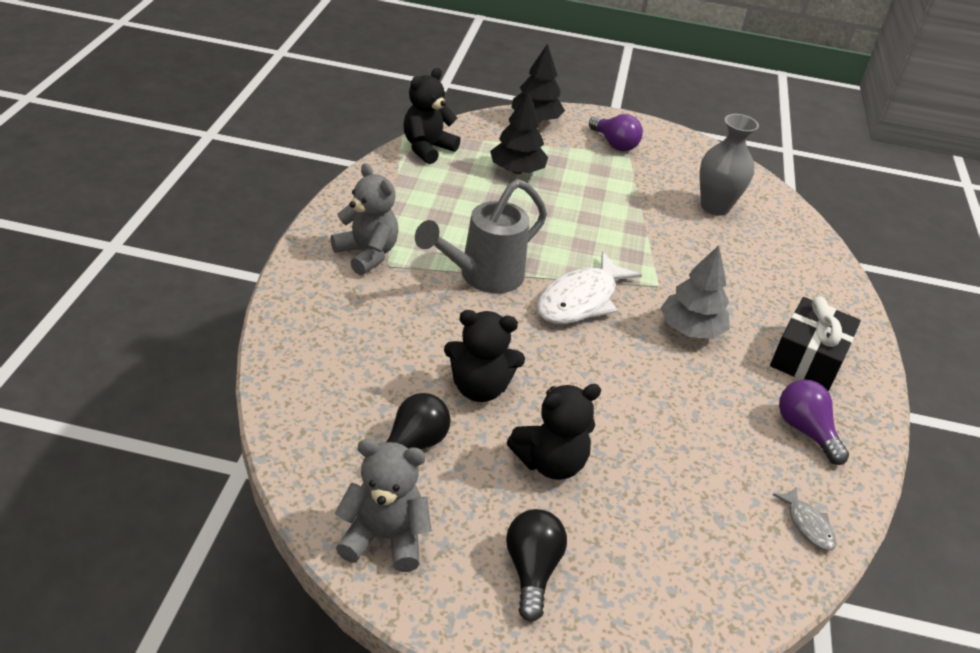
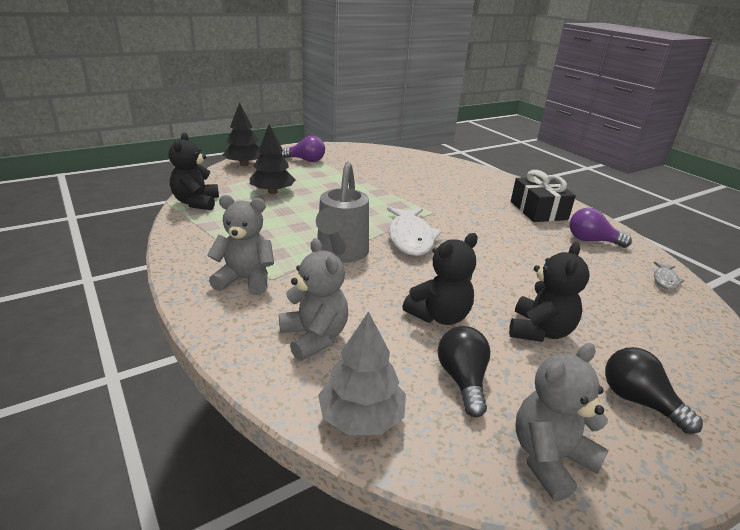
camera: 40 degrees left, 10 degrees down
grey tree [660,245,730,339] -> grey tree moved to [318,311,406,435]
grey vase [700,114,759,216] -> none
grey fish [773,487,837,551] -> grey fish turned 90 degrees clockwise [653,261,685,290]
none -> grey teddy bear [279,238,348,361]

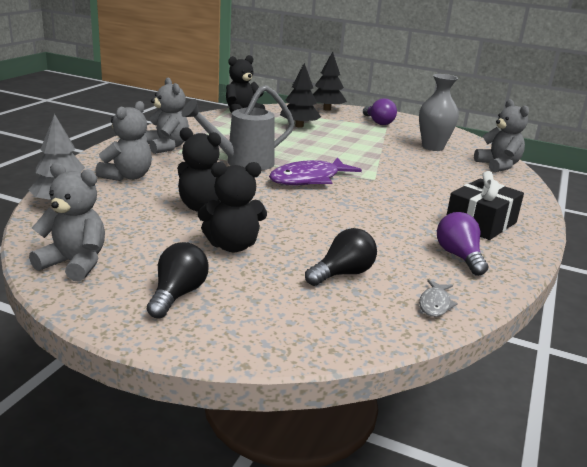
camera: 55 degrees right, 5 degrees down
white fish [387,207,442,256] -> purple fish [269,157,362,185]
black light bulb [438,326,490,417] -> black light bulb moved to [305,228,377,286]
grey fish [653,261,685,290] -> grey fish turned 60 degrees counterclockwise [419,279,458,317]
none -> grey vase [419,74,459,151]
none -> grey teddy bear [474,99,529,172]

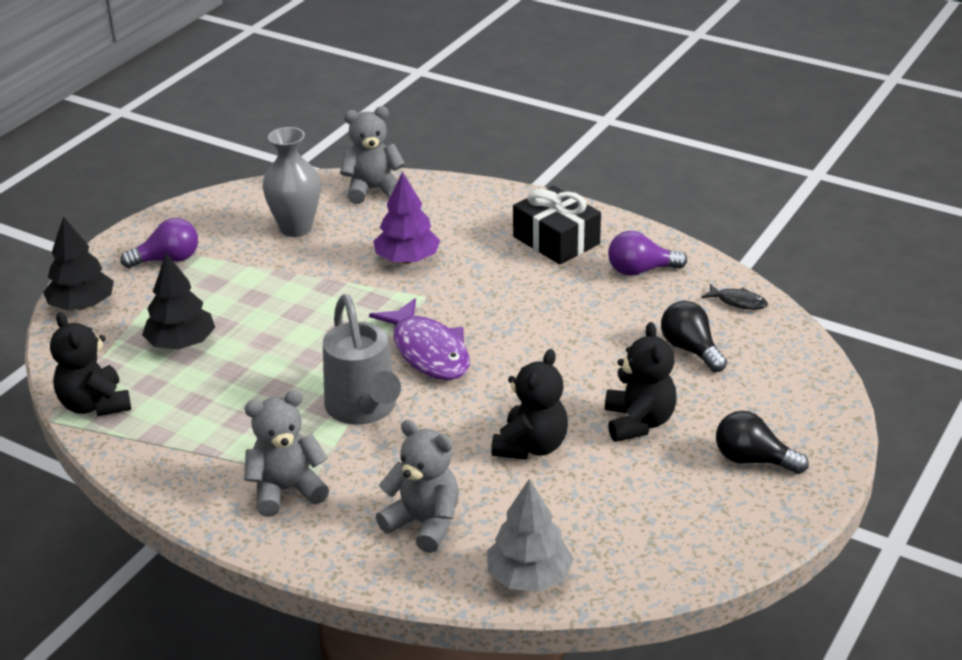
camera: 80 degrees left, 10 degrees up
grey teddy bear [29,163,105,282] -> none
grey fish [419,279,458,317] -> black fish [702,284,768,310]
none -> purple tree [373,172,441,263]

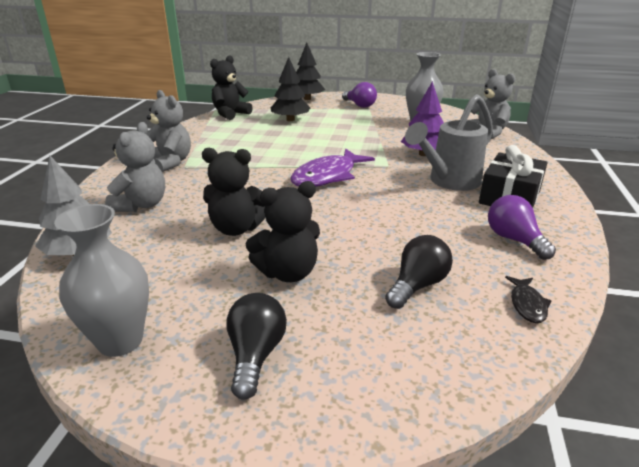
camera: 70 degrees right, 5 degrees down
grey watering can [323,294,401,425] -> grey watering can moved to [405,94,493,191]
none -> grey vase [54,204,149,357]

